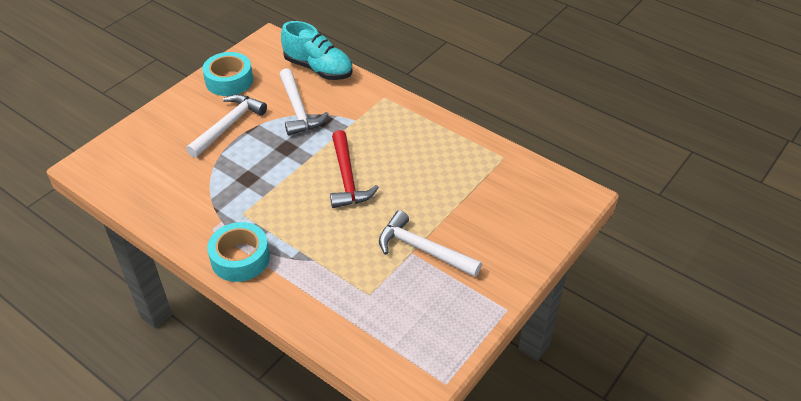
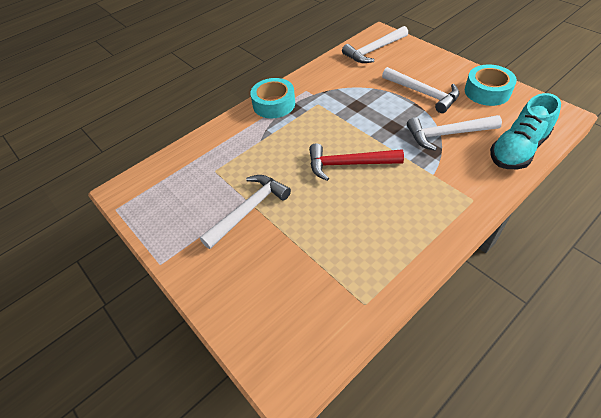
camera: 105 degrees right, 5 degrees up
none -> white hammer [342,26,408,63]

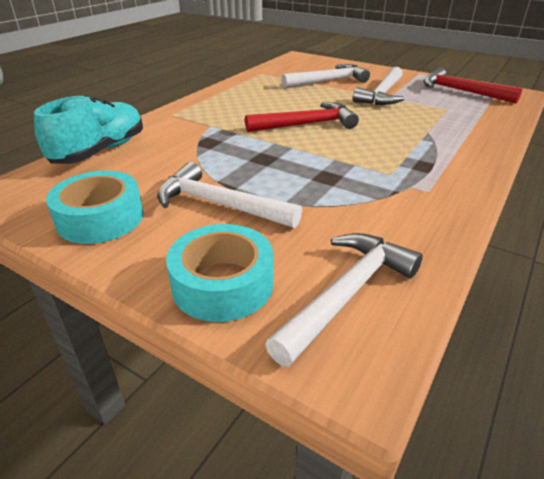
camera: 160 degrees right, 15 degrees down
turquoise tape [250,78,295,118] -> turquoise tape moved to [166,224,273,322]
white hammer [407,115,502,151] -> white hammer moved to [281,64,370,88]
none -> red hammer [424,68,522,103]

